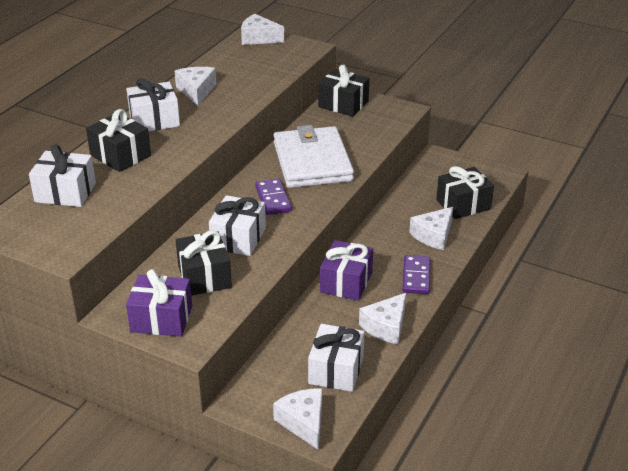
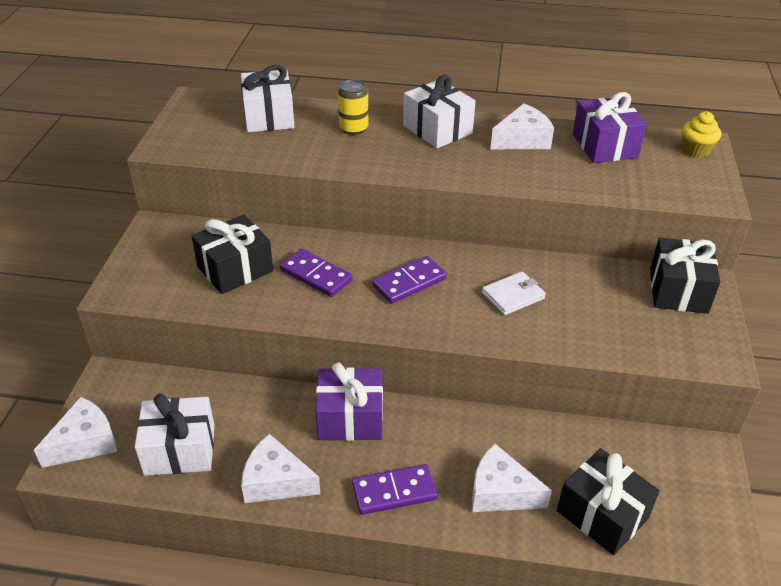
camera: 70 degrees right, 5 degrees up
black gift [86,109,151,172] -> yellow can [338,79,368,135]
purple gift [126,269,192,337] -> purple gift moved to [573,92,647,163]
white gift [209,195,266,256] -> purple domino [280,249,353,297]
white cheese [241,14,284,45] -> yellow cupcake [682,111,721,158]
white wallet [273,125,354,188] -> white wallet [482,271,546,315], size x0.42

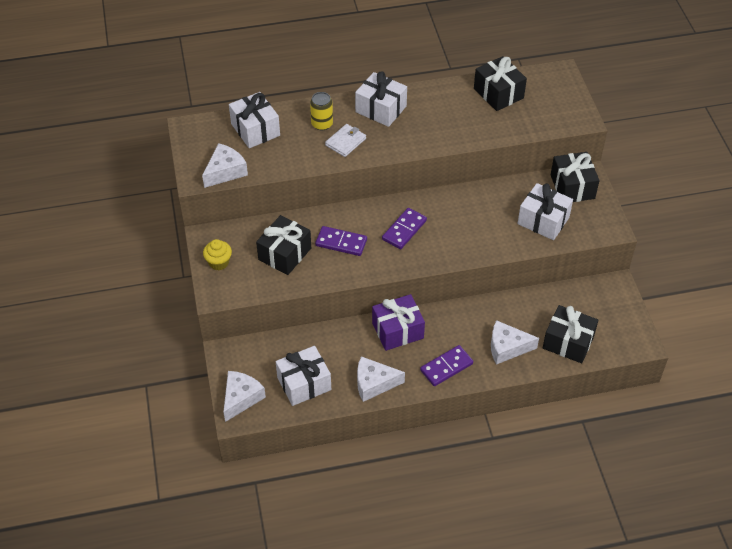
camera: 20 degrees left, 10 degrees up
white wallet [482,271,546,315] -> white wallet moved to [325,124,366,157]
white cheese [491,103,554,149] -> white cheese moved to [202,143,248,188]
purple gift [573,92,647,163] -> black gift [474,56,527,111]
yellow cupcake [682,111,721,158] -> yellow cupcake moved to [203,239,232,270]
none -> white gift [518,183,573,240]

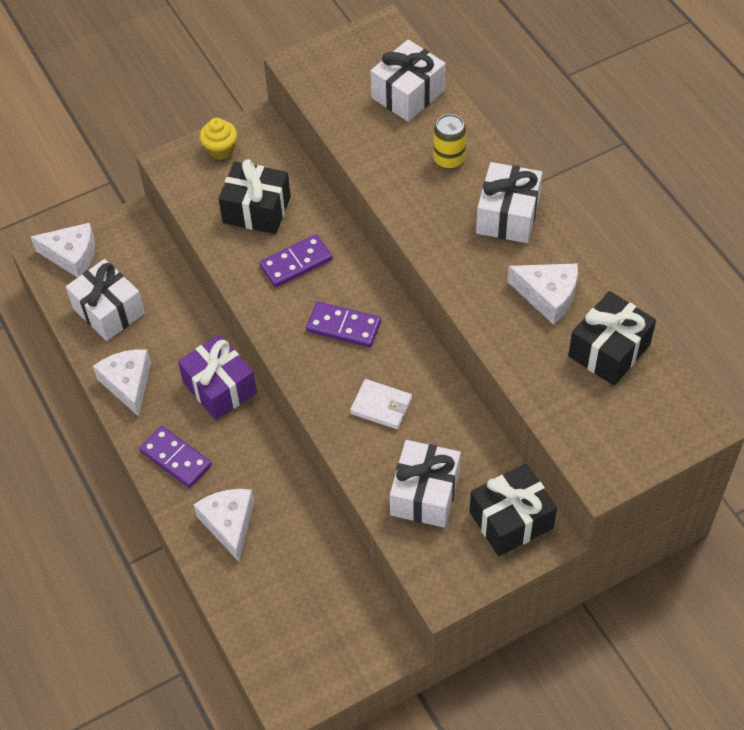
camera: 75 degrees right, 5 degrees up
white cheese [202,143,248,188] -> white cheese moved to [507,263,578,325]
purple domino [315,226,367,256] -> purple domino turned 60 degrees clockwise [259,234,333,287]
white wallet [325,124,366,157] -> white wallet moved to [350,379,412,429]
black gift [543,305,598,363] -> none

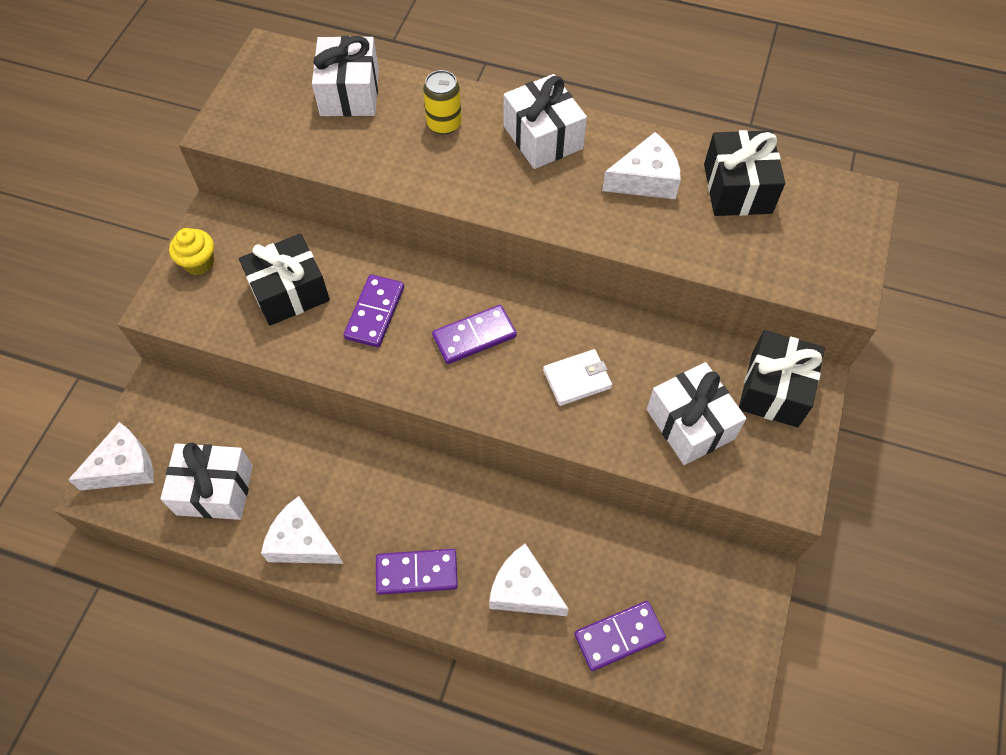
camera: 45 degrees left, 5 degrees up
purple gift [178,334,257,420] -> none
none -> purple domino [574,601,666,671]

